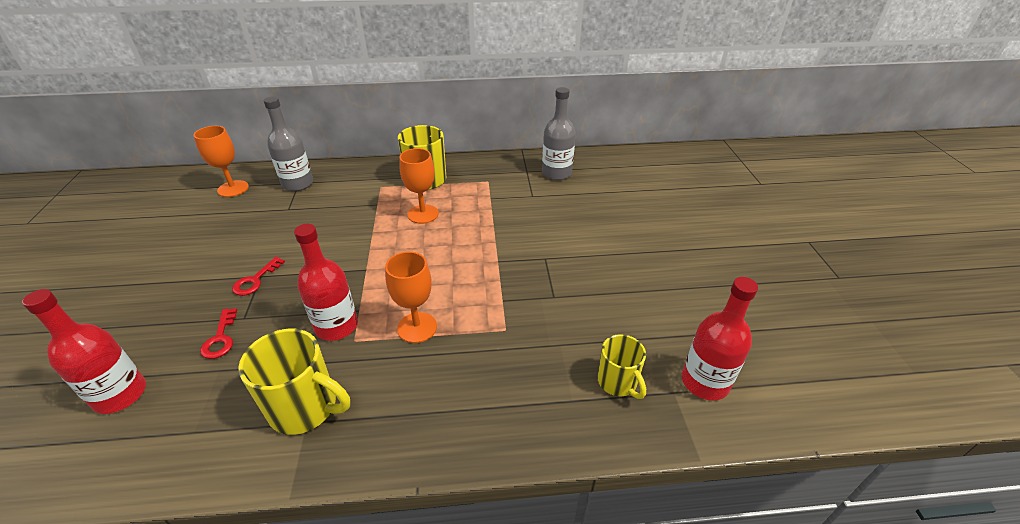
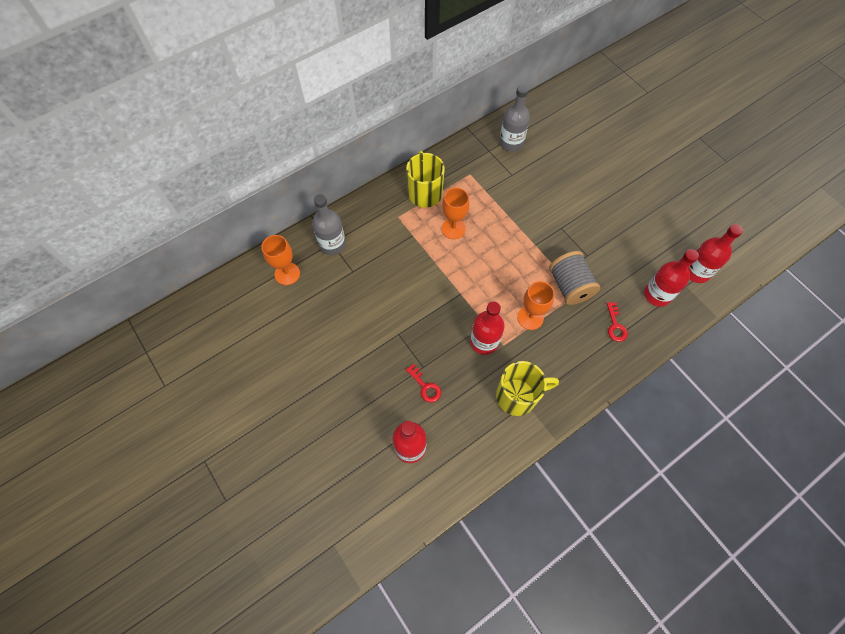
camera: 30 degrees left, 25 degrees up
red key [232,257,285,296] -> red key moved to [607,302,628,342]
yellow mug [598,334,646,399] -> red bottle [644,249,699,307]
none -> grey spool [549,251,600,305]

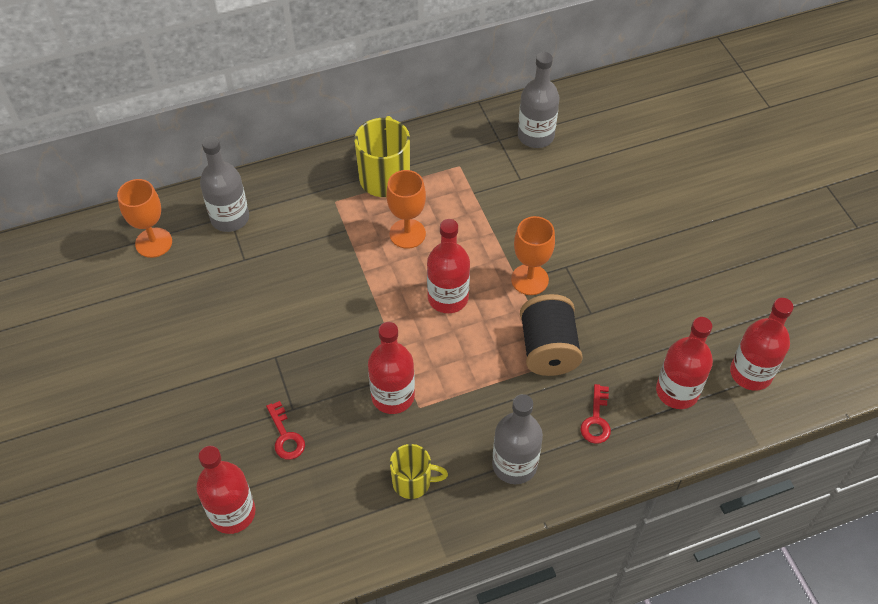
camera: 15 degrees right, 10 degrees down
yellow mug [496,361,559,416] -> yellow mug [390,444,448,499], size x0.62
orange goblet [517,281,555,330] -> orange goblet moved to [511,216,555,295]
grey spool [549,251,600,305] -> black spool [520,294,583,376]
none -> red bottle [427,219,470,313]
none -> grey bottle [492,394,543,484]

